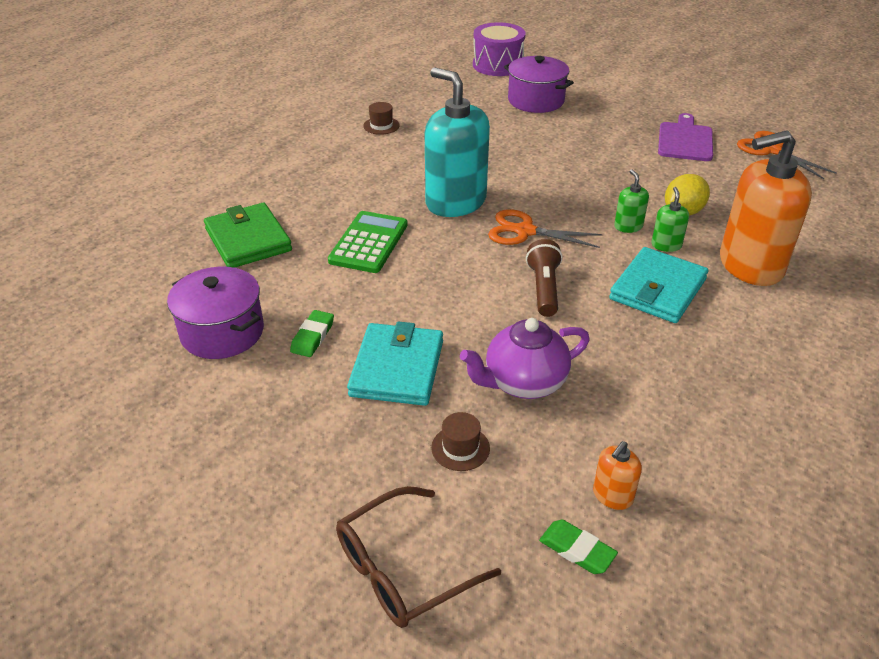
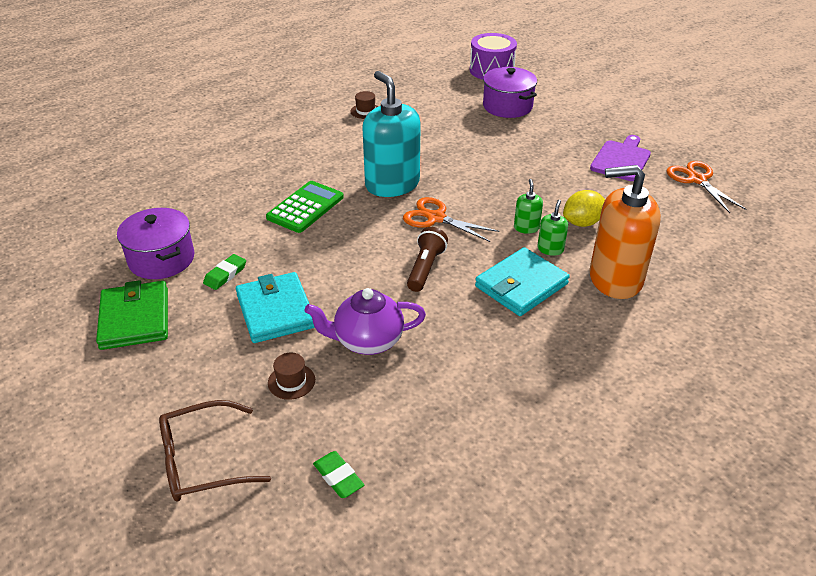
camera: 15 degrees right, 0 degrees up
green wallet [204,203,292,268] -> green wallet moved to [96,280,168,350]
turquoise wallet [347,321,443,406] -> turquoise wallet turned 45 degrees counterclockwise [236,272,315,343]
orange soap dispenser [593,441,642,510] -> none

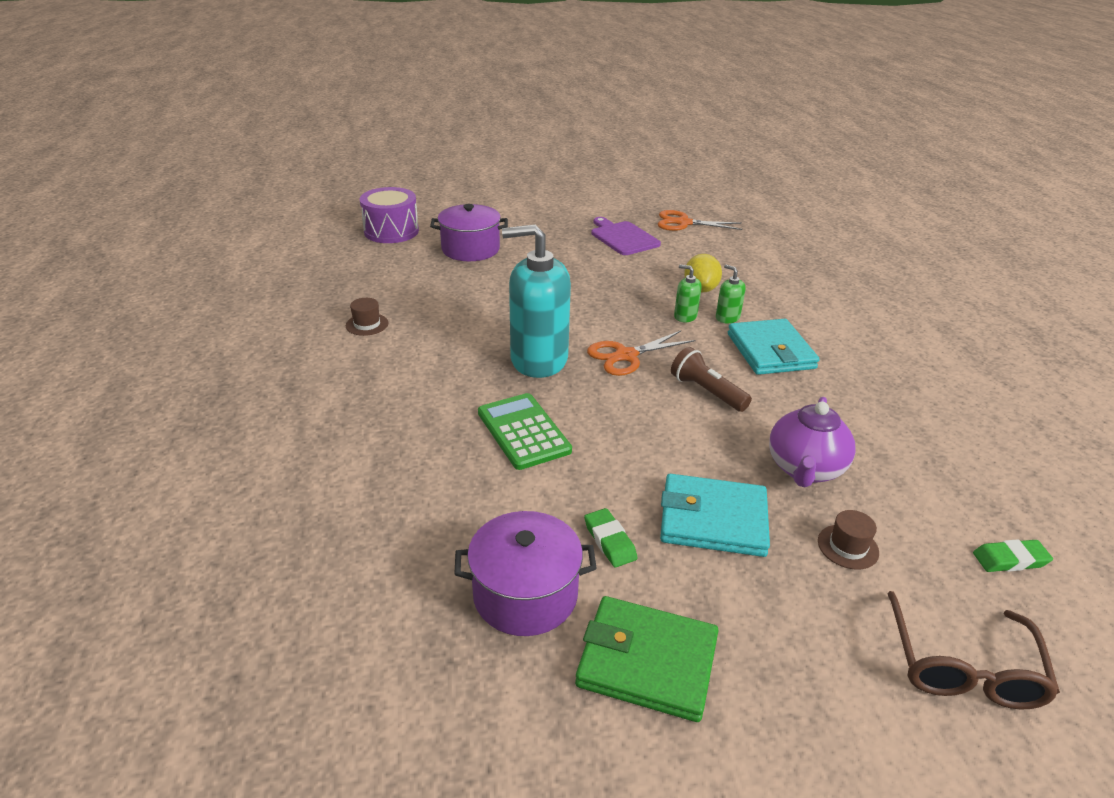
camera: 60 degrees left, 5 degrees down
orange soap dispenser [589,165,661,299] -> none

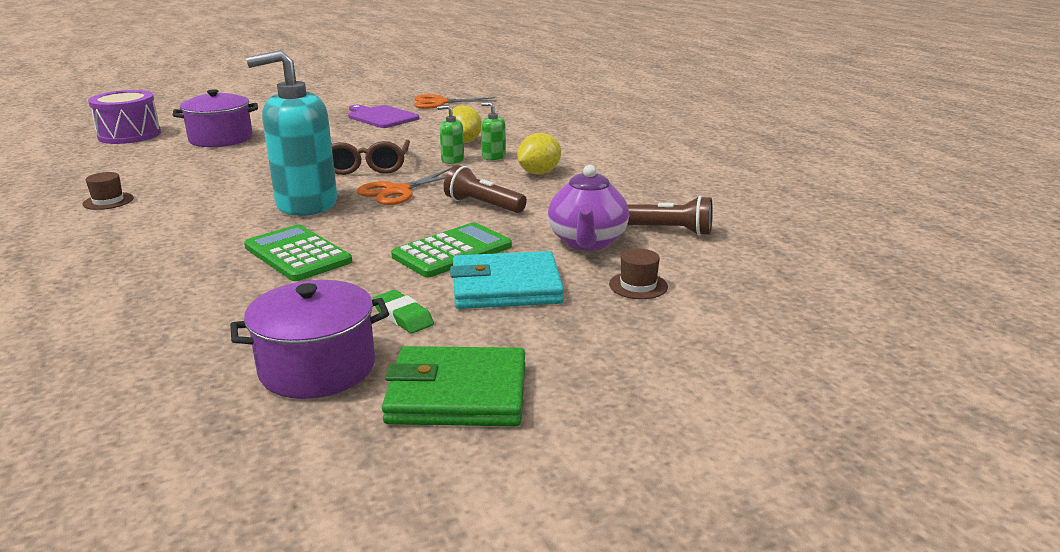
camera: 15 degrees left, 10 degrees down
turquoise wallet [728,319,820,375] -> yellow lemon [517,133,561,174]
brown glasses [887,591,1060,710] -> brown glasses moved to [331,140,410,175]
green eraser [973,539,1053,572] -> none
none -> green calculator [391,222,512,277]
none -> brown flashlight [627,196,713,236]

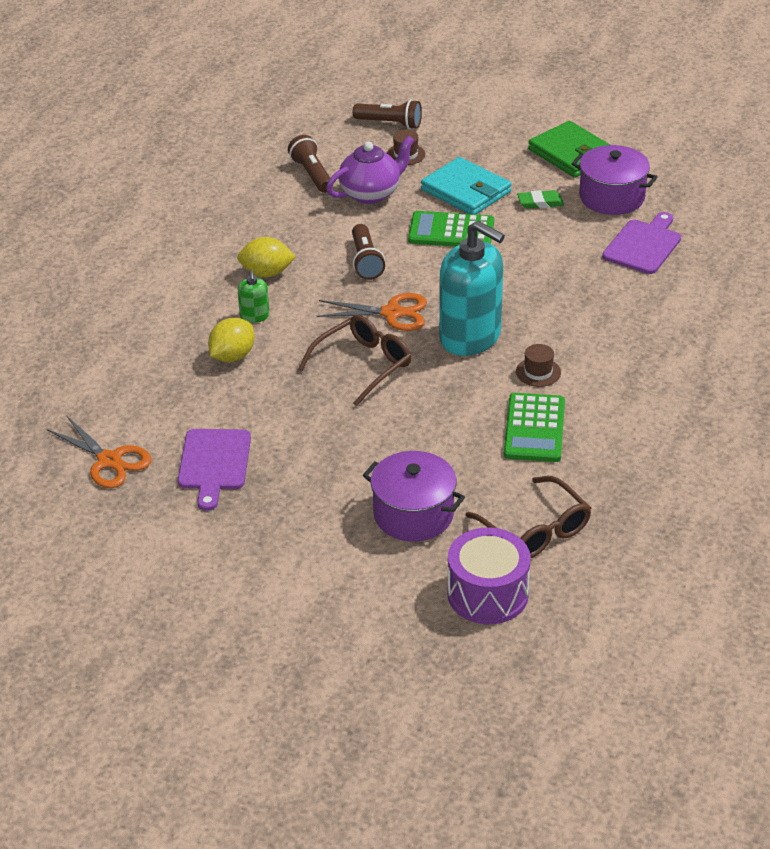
camera: 130 degrees left, 15 degrees up
brown hat [82,172,134,210] -> brown hat moved to [516,344,561,387]
green calculator [244,224,352,281] -> green calculator moved to [504,393,565,462]
green eraser [372,290,434,333] -> green eraser turned 75 degrees clockwise [517,190,564,209]
green soap dispenser [437,105,464,164] -> none
none -> brown flashlight [353,99,422,129]
none -> brown glasses [465,476,591,558]
none -> purple cutting board [602,212,681,274]

